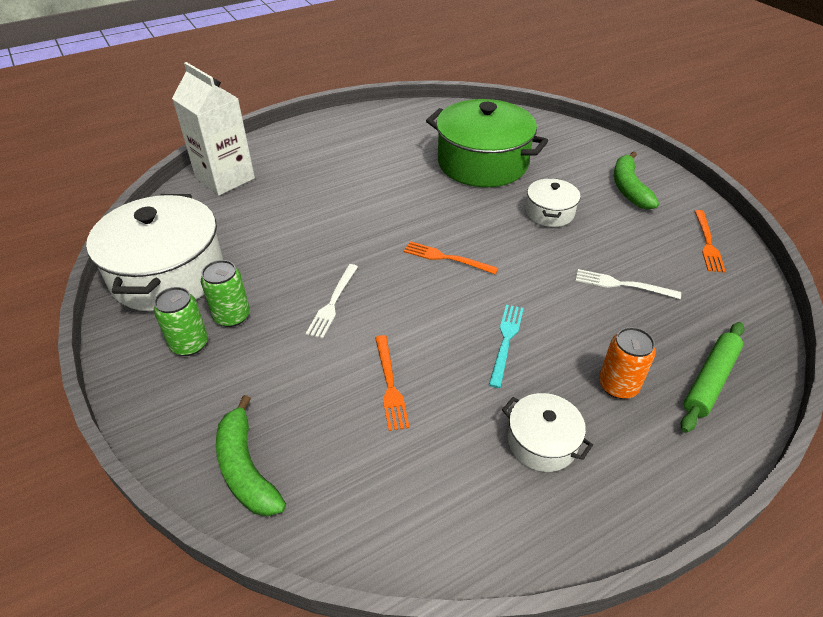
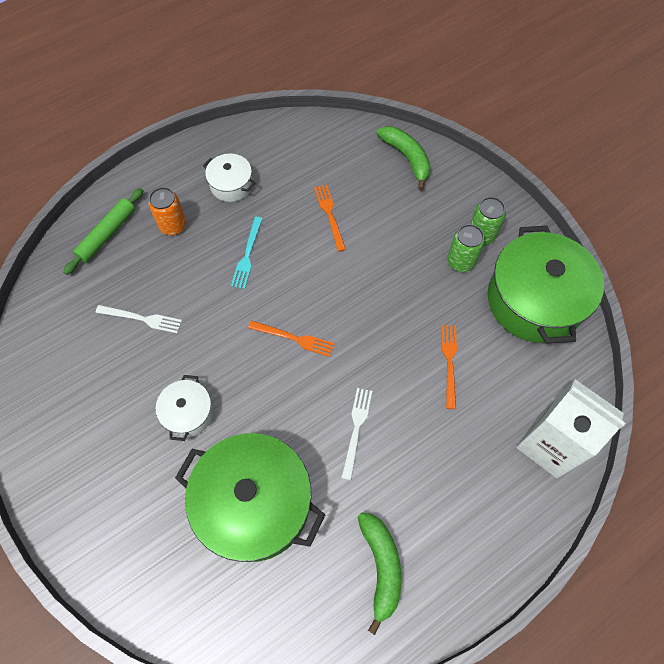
camera: 175 degrees right, 20 degrees up
white pot [86,194,223,311] -> green pot [488,226,604,344]
white fork [306,264,358,339] -> white fork moved to [341,388,372,480]
green banana [614,151,659,210] -> green banana moved to [358,513,402,635]
orange fork [694,210,726,273] -> orange fork moved to [441,325,457,409]

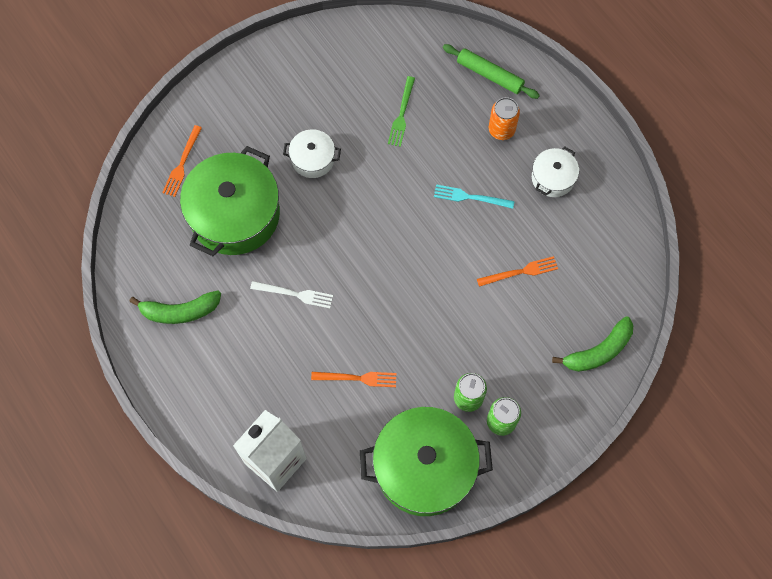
camera: 90 degrees right, 5 degrees up
white fork [96,305,182,333] -> green fork [388,76,415,147]
orange fork [248,320,335,357] -> orange fork moved to [162,125,202,197]

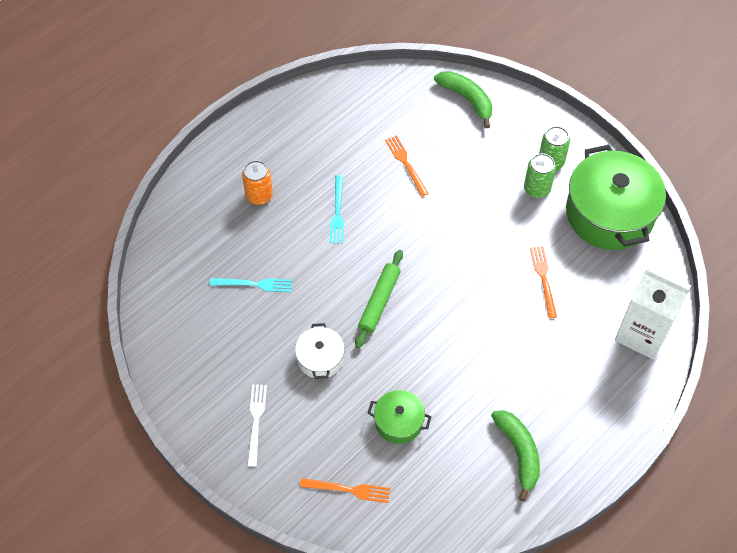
camera: 100 degrees left, 10 degrees down
green pot [180,146,280,256] -> green pot [368,390,431,444], size x0.49
white fork [250,281,333,308] -> white fork moved to [247,384,267,467]
green fork [388,76,415,147] -> turquoise fork [210,278,292,292]
green rolling pin [443,44,540,99] -> green rolling pin moved to [355,250,403,349]
white pot [532,146,579,197] -> none

